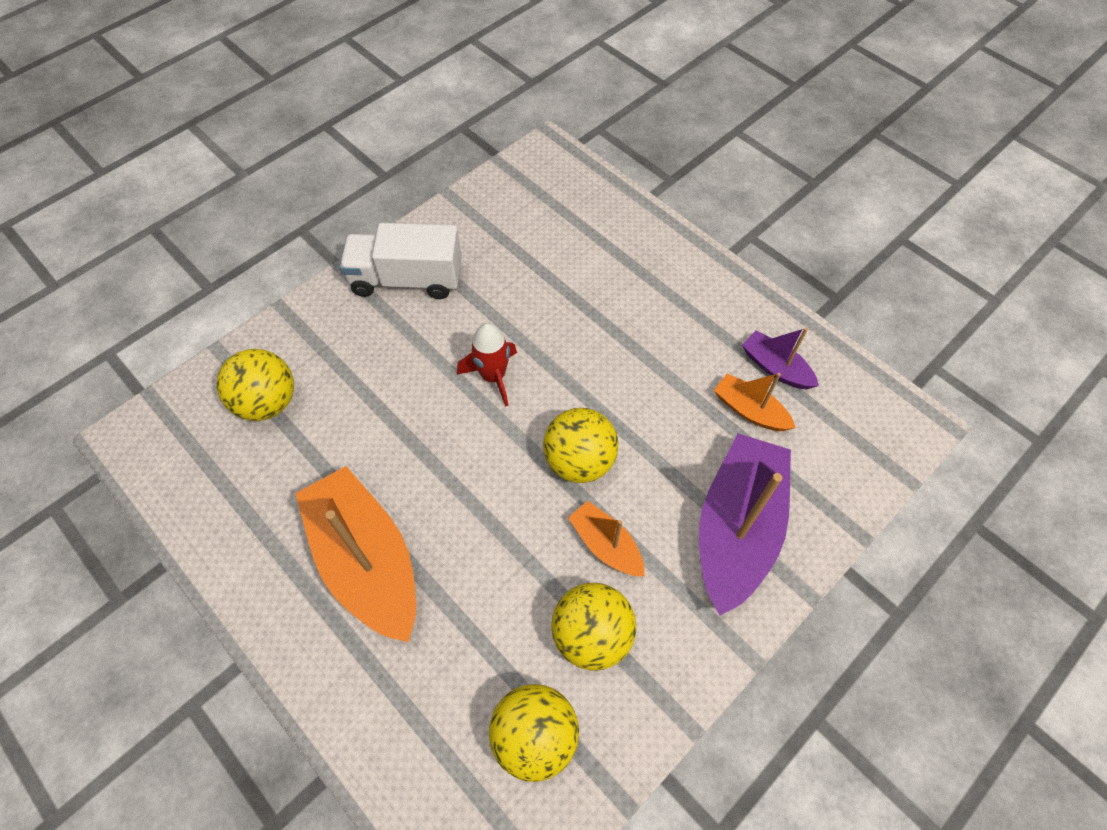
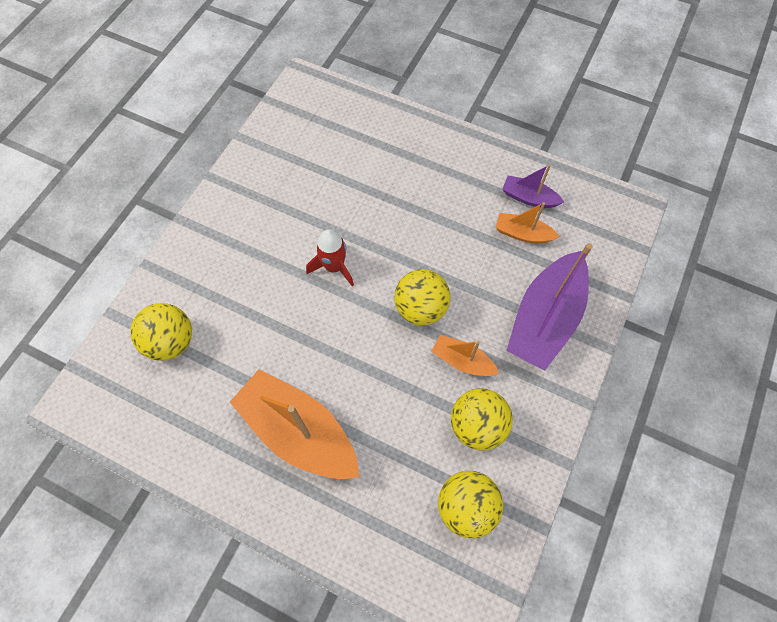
camera: 20 degrees left, 5 degrees up
white truck [340,223,462,299] -> none
purple boat [699,433,791,616] -> purple boat turned 150 degrees counterclockwise [506,243,593,371]

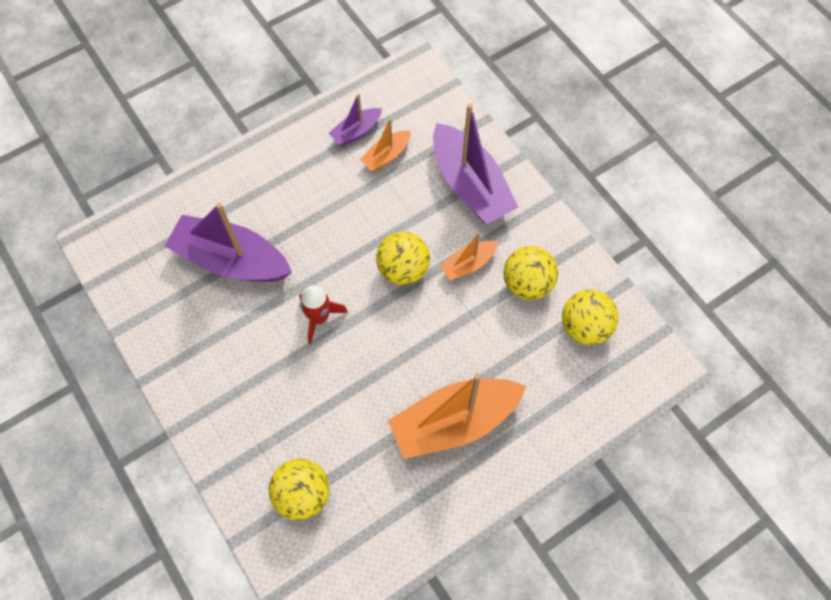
camera: 60 degrees left, 0 degrees up
none -> purple boat [165,203,292,282]

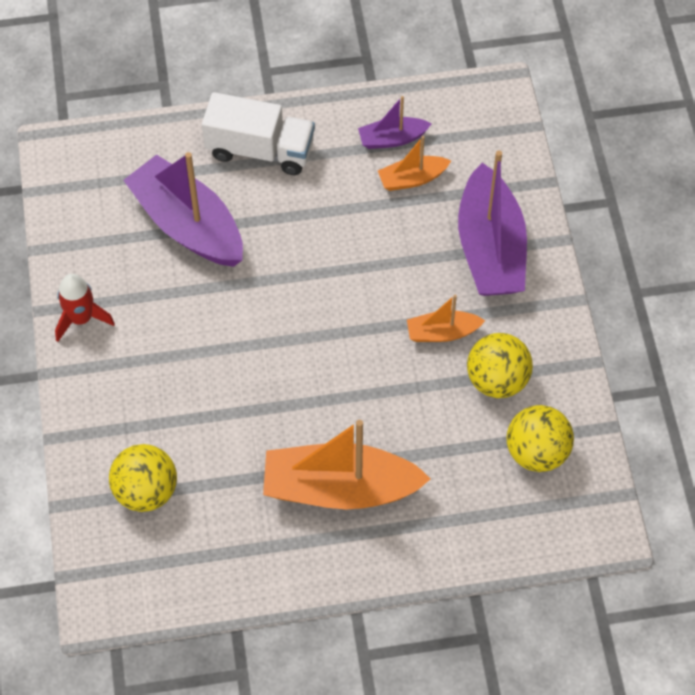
camera: 25 degrees right, 5 degrees down
red rocket [299,285,348,344] -> red rocket moved to [55,274,115,342]
yellow ball [376,231,430,285] -> none
none -> white truck [202,92,315,175]

